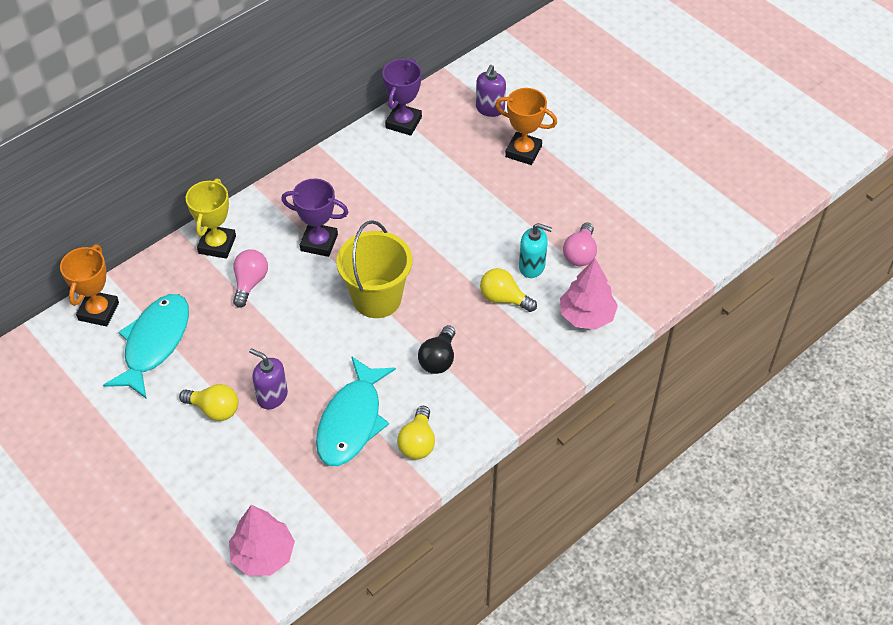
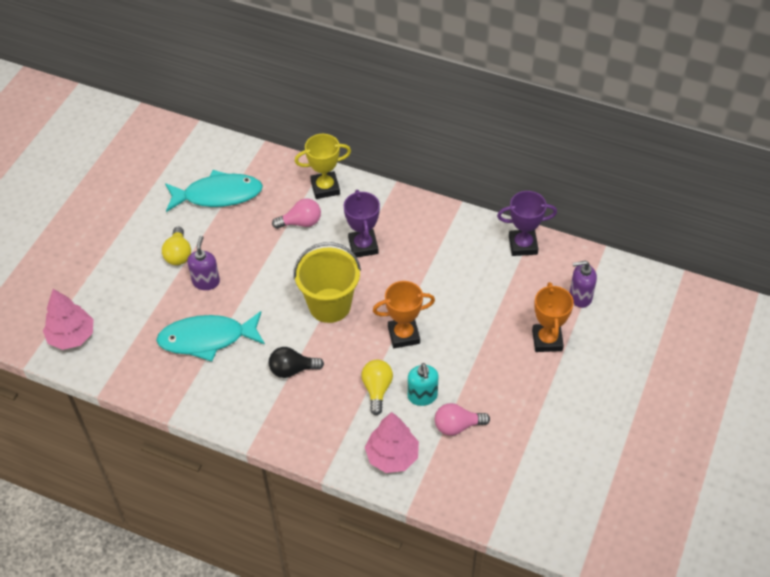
camera: 65 degrees right, 0 degrees up
orange trophy [60,245,119,326] -> orange trophy moved to [373,281,435,348]
yellow light bulb [397,406,435,460] -> none

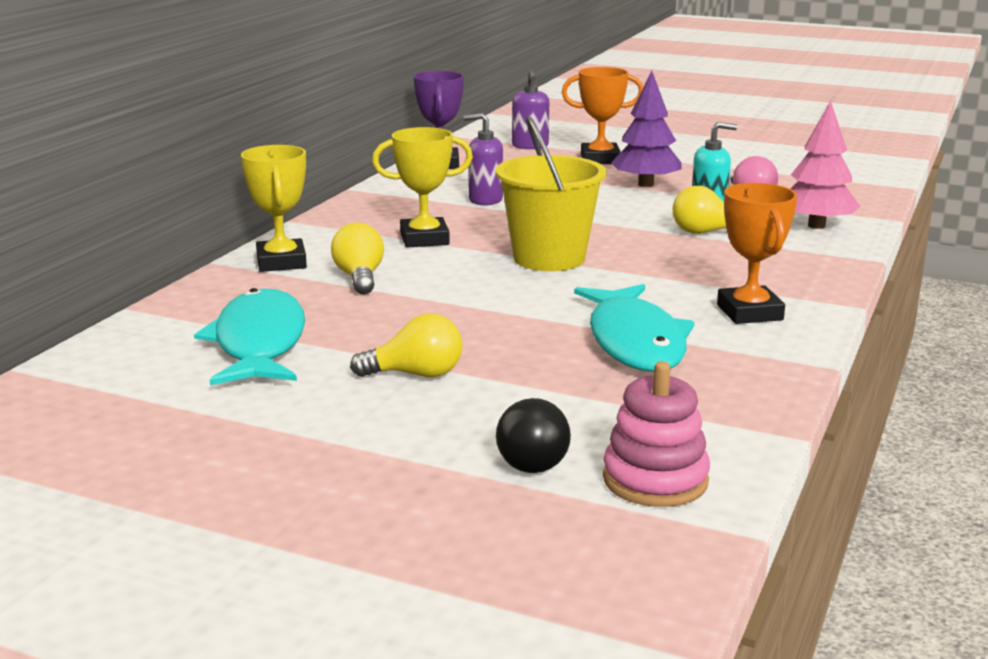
camera: 90 degrees left, 30 degrees down
pink tree [43,289,94,350] -> pink stacking toy [603,362,710,507]
purple soap dispenser [187,236,220,290] -> purple soap dispenser moved to [463,113,503,205]
black light bulb [269,347,324,378] -> black light bulb moved to [496,398,571,473]
pink light bulb [272,199,321,229] -> yellow light bulb [331,223,384,294]
purple trophy [344,190,380,257] -> yellow trophy [372,127,473,248]
orange trophy [373,281,435,348] -> orange trophy moved to [717,183,797,324]
none -> purple tree [611,71,681,187]

